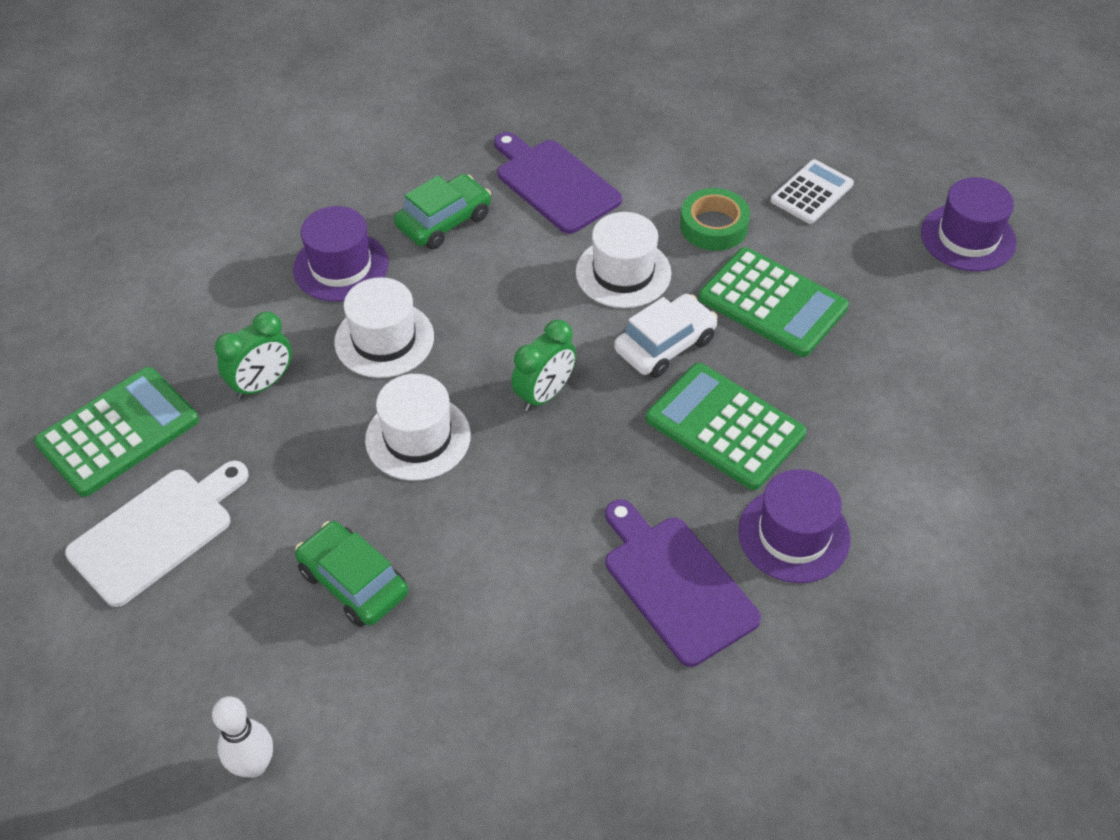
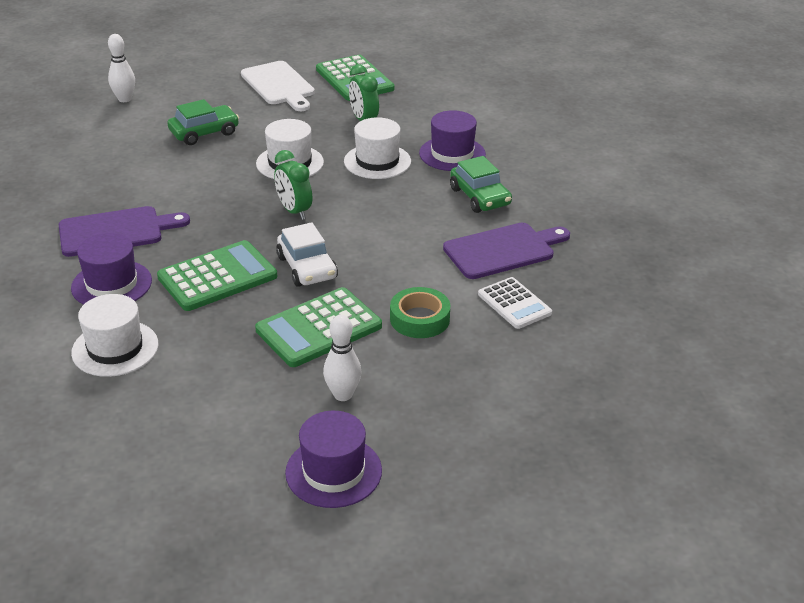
camera: 105 degrees right, 15 degrees down
white hat [576,212,671,308] -> white hat moved to [71,294,158,377]
white calculator [771,159,854,224] -> white calculator moved to [478,277,552,329]
none -> white bowling pin [323,315,361,401]

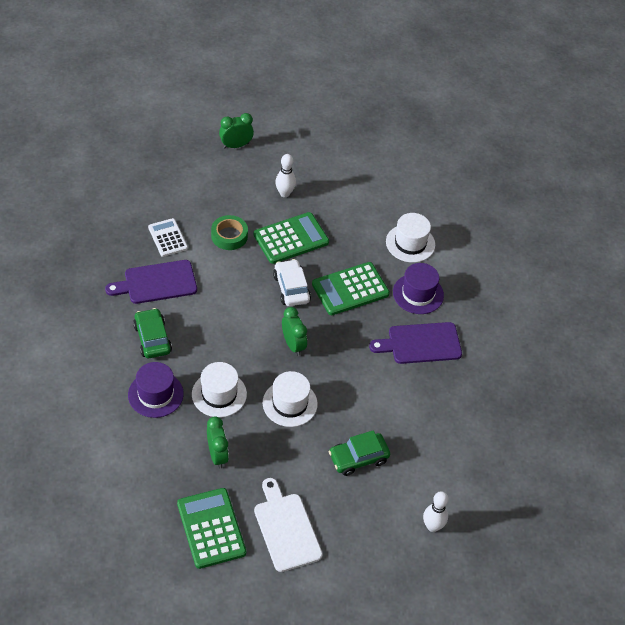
camera: 175 degrees left, 15 degrees up
purple hat [285,411,382,508] -> none
none -> green clock [219,113,254,149]

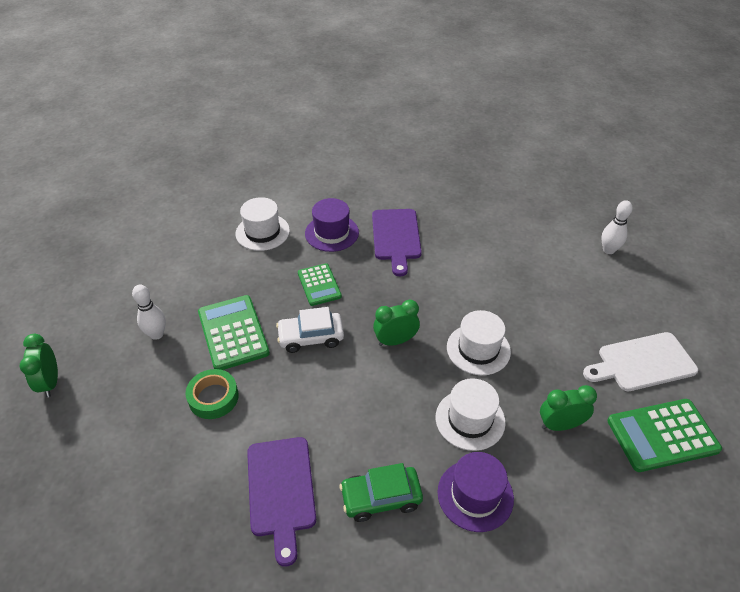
camera: 80 degrees left, 5 degrees down
white calculator [148,218,188,257] -> none
green calculator [312,262,390,315] -> green calculator [298,263,342,306], size x0.64
green car [329,430,390,476] -> none

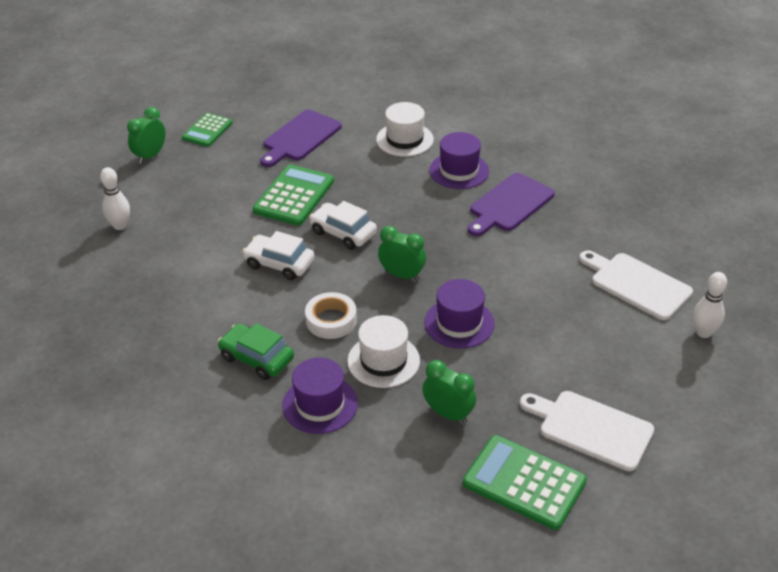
camera: 45 degrees right, 5 degrees down
white bowling pin [132,285,166,340] -> white bowling pin moved to [100,167,130,230]
green tape [185,369,239,419] -> none
purple cutting board [247,437,316,567] -> purple cutting board moved to [260,110,342,167]
green calculator [298,263,342,306] -> green calculator moved to [182,113,233,147]
white hat [447,310,511,375] -> purple hat [424,279,495,349]
none -> white car [242,231,315,280]
none -> white tape [305,292,357,339]
none -> white cutting board [579,250,693,320]

